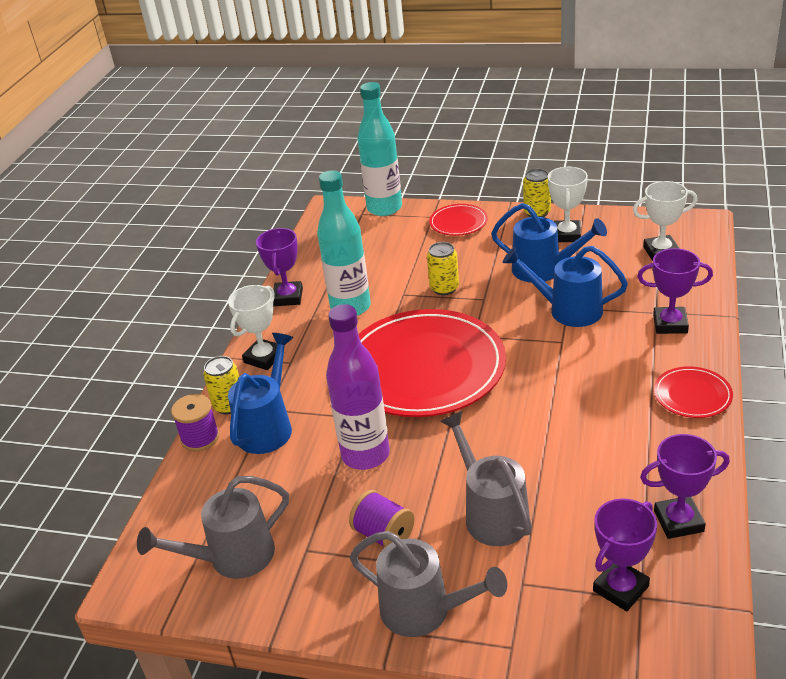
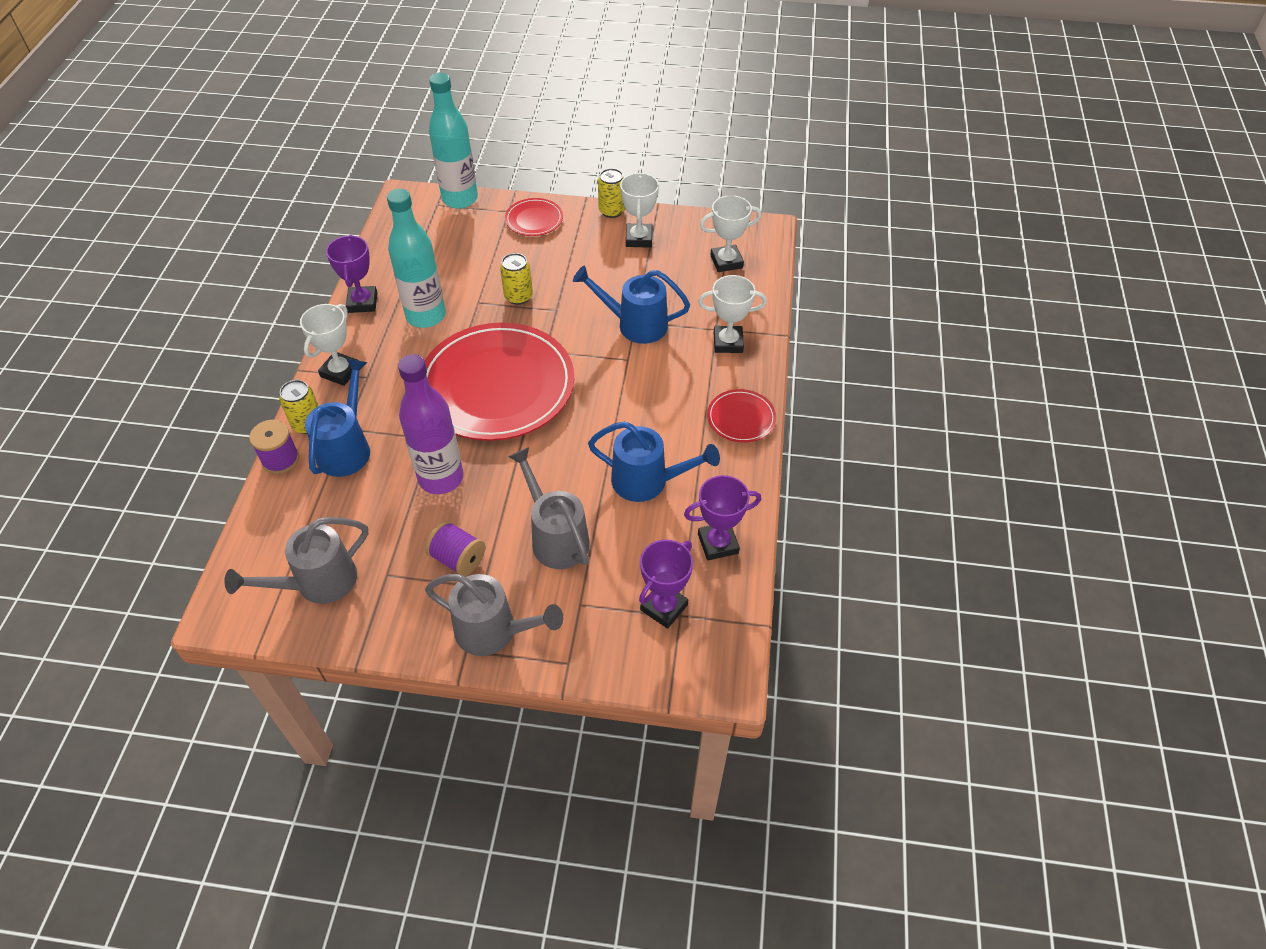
camera: 10 degrees left, 15 degrees up
blue watering can [491,203,607,283] -> blue watering can moved to [588,421,720,502]
purple trophy [637,248,713,334] -> white trophy [698,275,767,353]

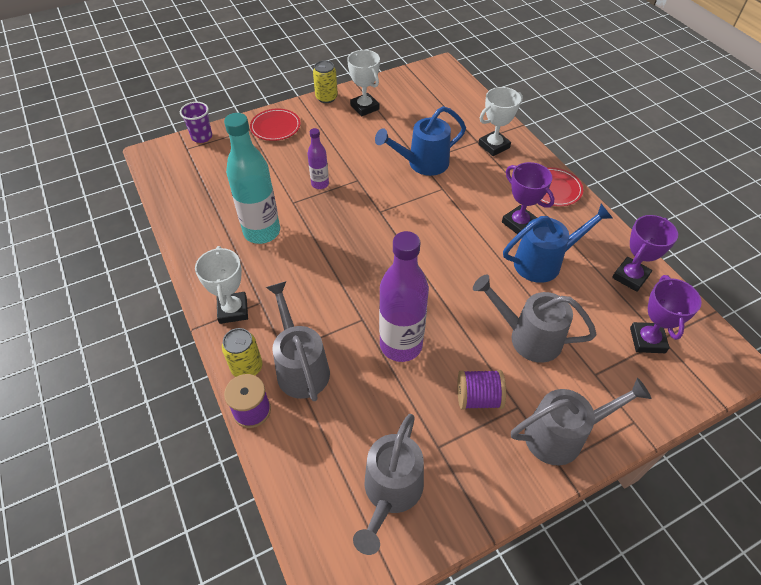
camera: 35 degrees left, 0 degrees up
blue watering can [305,359,370,477] -> grey watering can [266,281,330,401]
purple trophy [326,235,377,313] -> purple trophy moved to [502,162,555,234]
red plate [424,322,574,441] -> none
turquoise bottle [429,73,478,209] -> purple cup [180,102,212,143]
yellow can [500,253,533,305] -> purple bottle [307,128,329,189]
white trophy [700,195,761,272] -> none

